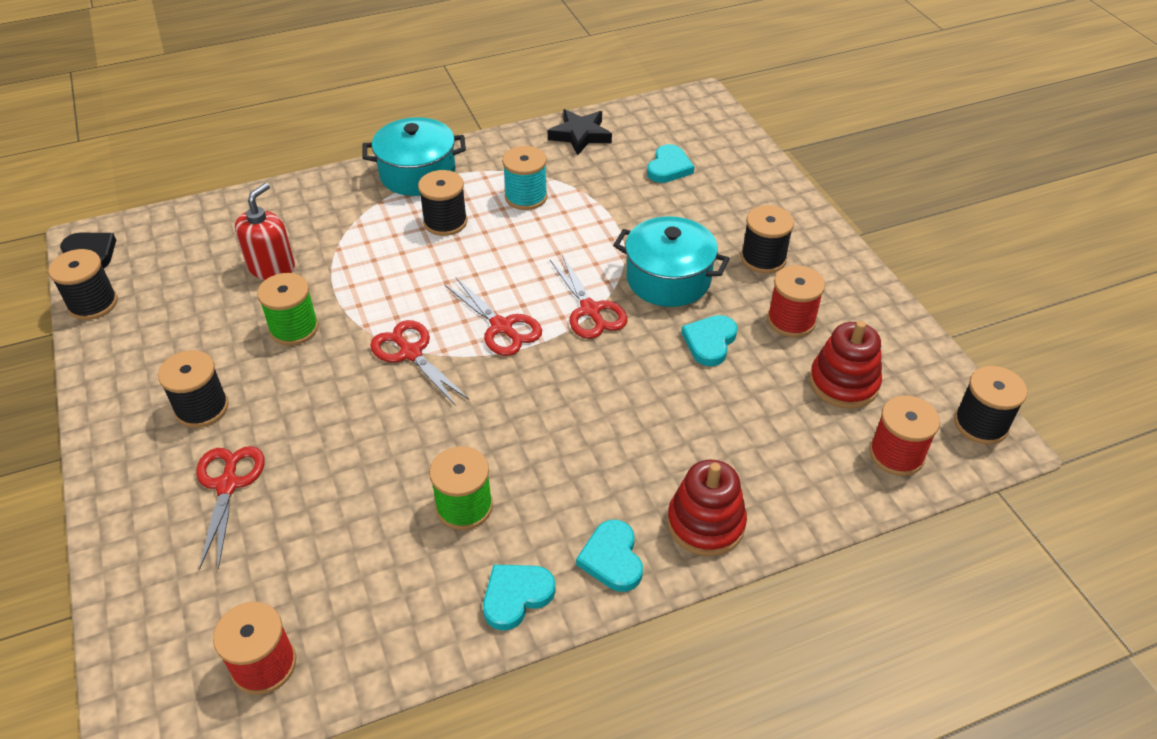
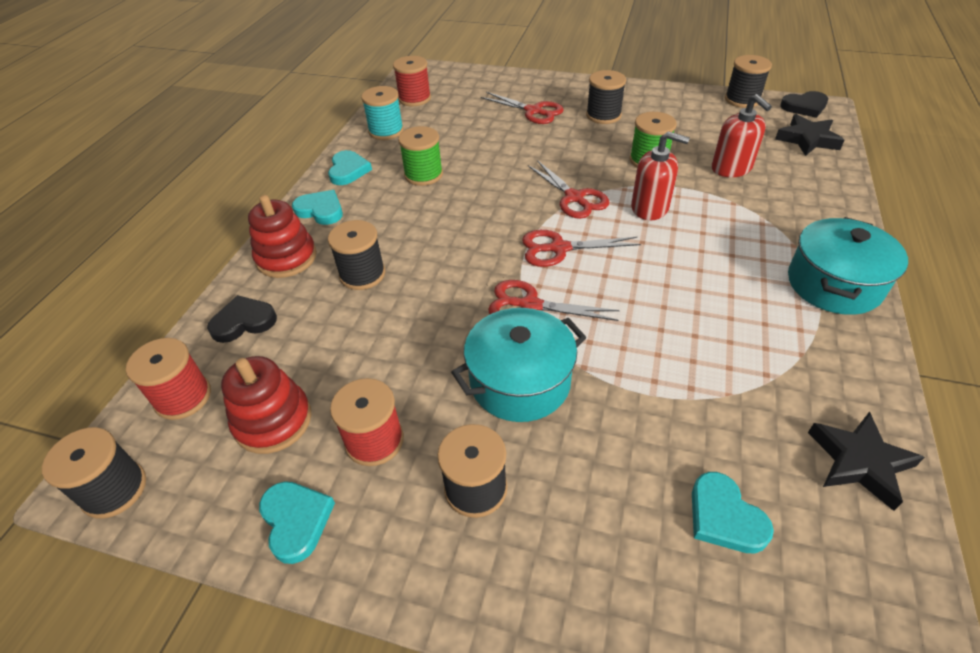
camera: 130 degrees right, 0 degrees up
red scissors [370,320,469,406] -> red scissors turned 60 degrees clockwise [528,160,609,219]
black spool [418,170,467,236] -> black spool moved to [328,220,385,290]
turquoise spool [502,146,548,210] -> turquoise spool moved to [361,86,404,140]
turquoise heart [681,315,738,366] -> turquoise heart moved to [259,481,335,564]
none -> black heart [207,295,277,343]
none -> red soap dispenser [631,131,690,220]
none -> black star [775,114,844,156]

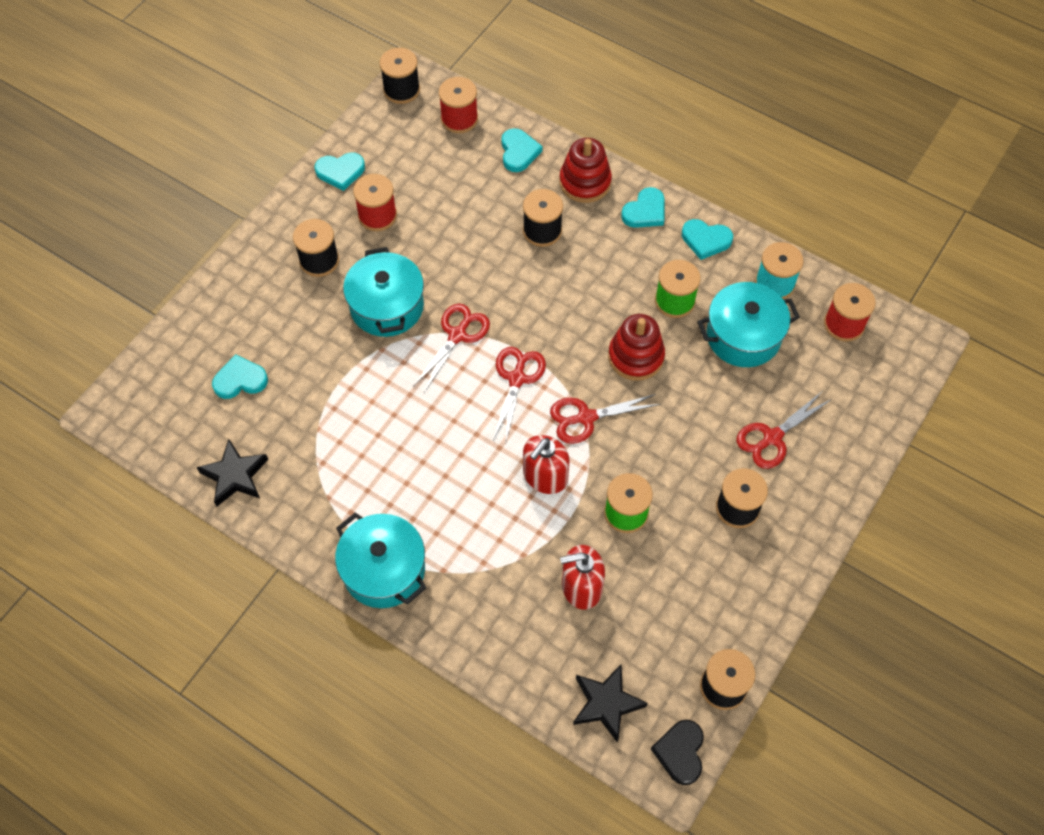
camera: 105 degrees right, 15 degrees up
black heart [207,295,277,343] -> turquoise heart [501,128,543,172]
red stacking toy [221,356,312,454] -> red stacking toy moved to [608,314,665,381]
none -> turquoise pot [697,282,800,367]

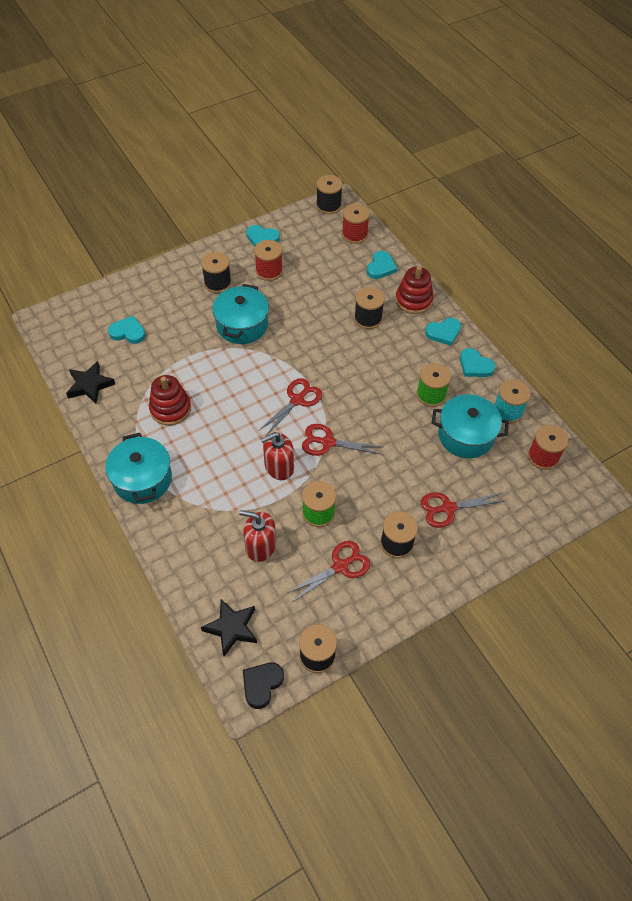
camera: 25 degrees right, 5 degrees down
red scissors [414,303,490,392] -> red scissors moved to [287,541,370,601]
red stacking toy [608,314,665,381] -> red stacking toy moved to [149,375,191,425]

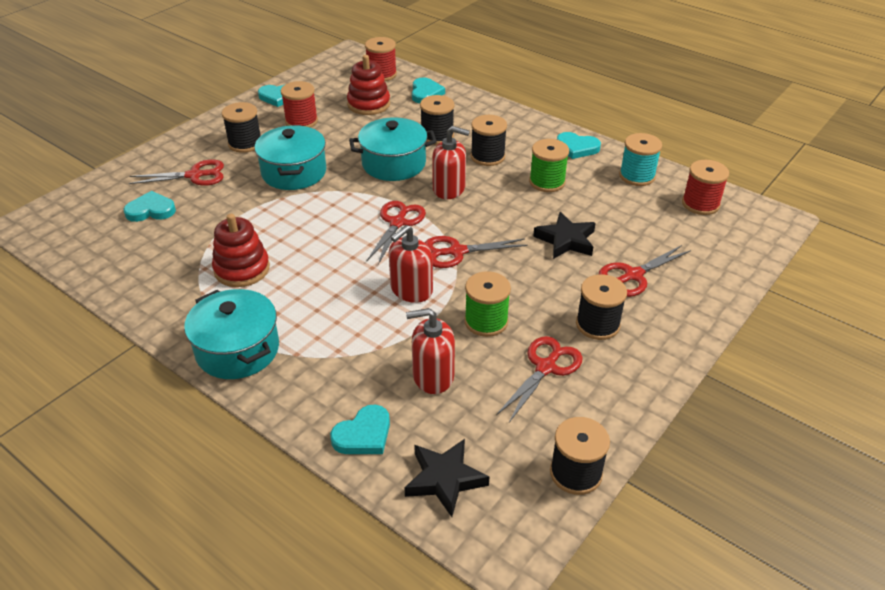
camera: 20 degrees left, 15 degrees down
black star [66,361,115,404] -> black star moved to [533,212,595,259]
black heart [243,663,284,709] -> none
black spool [316,175,343,214] -> black spool moved to [471,115,507,166]
red stacking toy [395,266,434,314] -> red stacking toy moved to [347,55,390,115]
turquoise heart [425,318,461,346] -> turquoise heart moved to [330,405,390,454]
turquoise pot [432,394,509,458] -> turquoise pot moved to [349,117,437,181]
none -> red scissors [129,159,224,186]
none -> red soap dispenser [432,126,470,199]

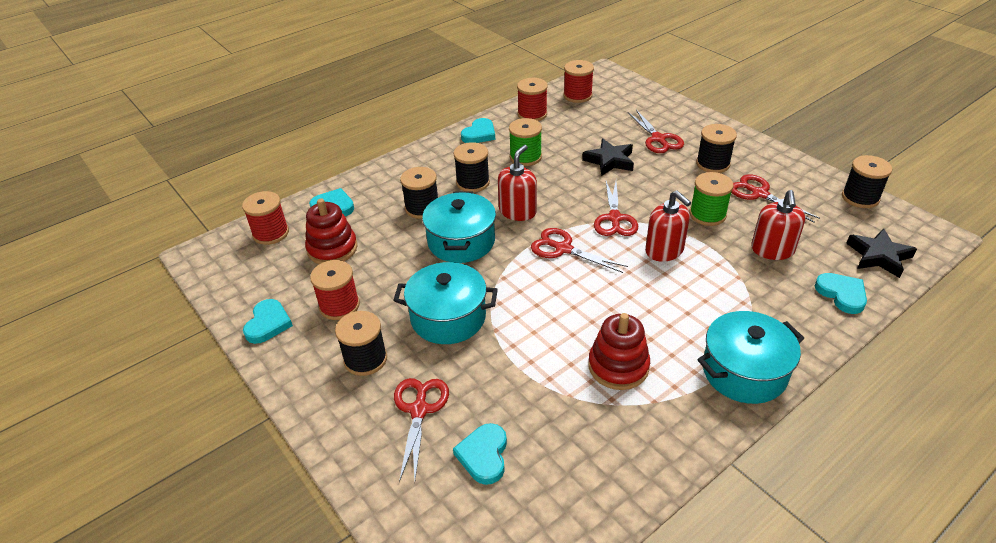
camera: 75 degrees left, 0 degrees up
turquoise spool [619,133,662,186] -> red spool [517,78,548,121]

